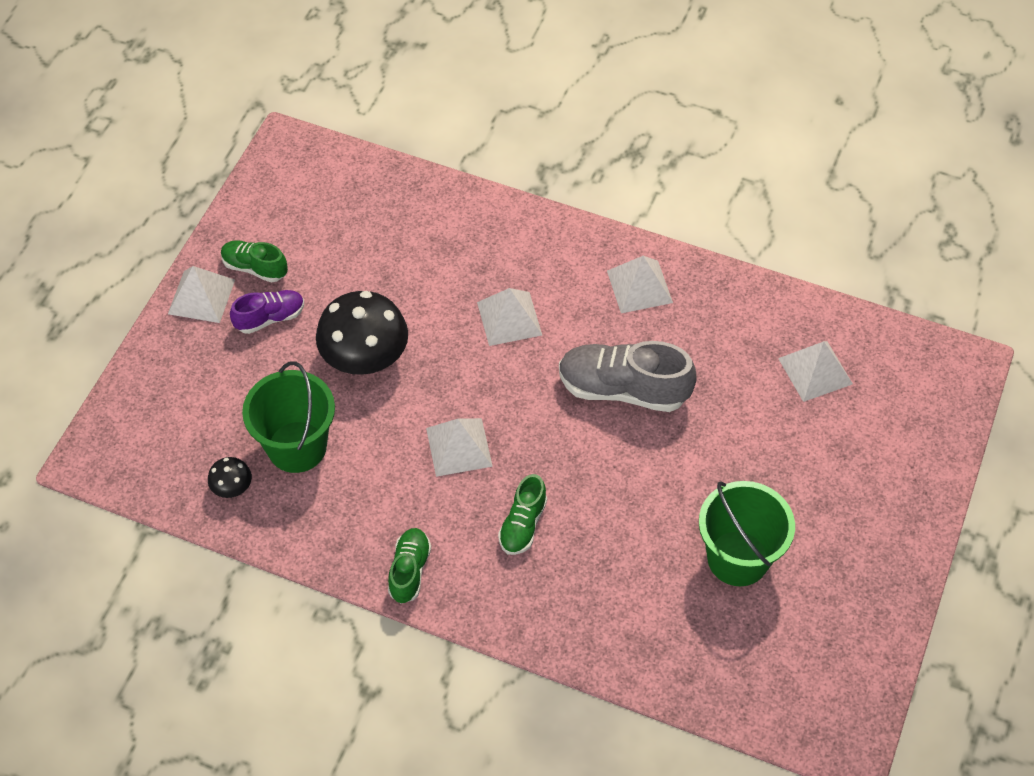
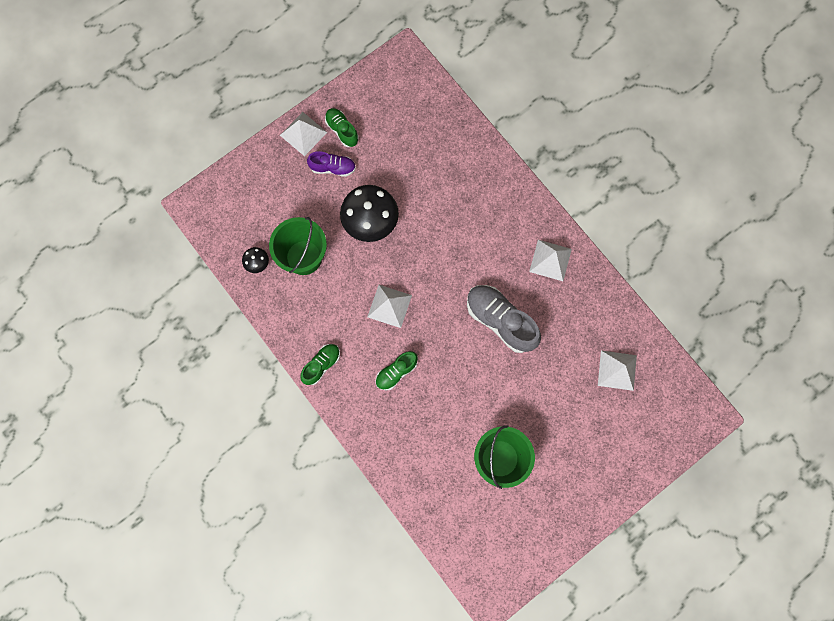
camera: 30 degrees right, 20 degrees up
white pyramid [477,288,542,346] -> none

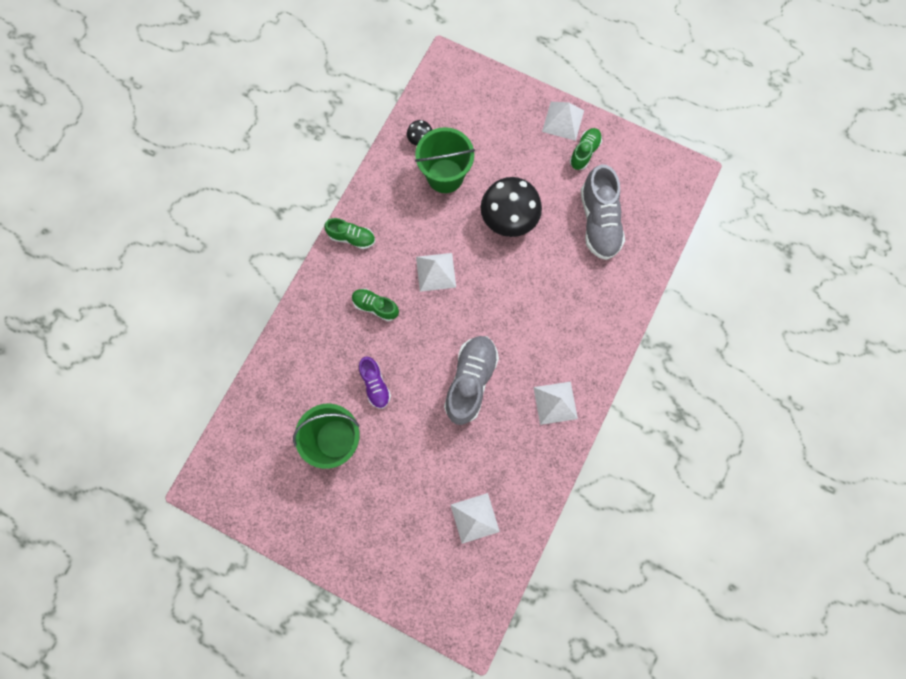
camera: 65 degrees right, 0 degrees up
purple shoe [307,151,356,177] -> purple shoe moved to [359,357,391,409]
none -> grey shoe [581,164,625,260]

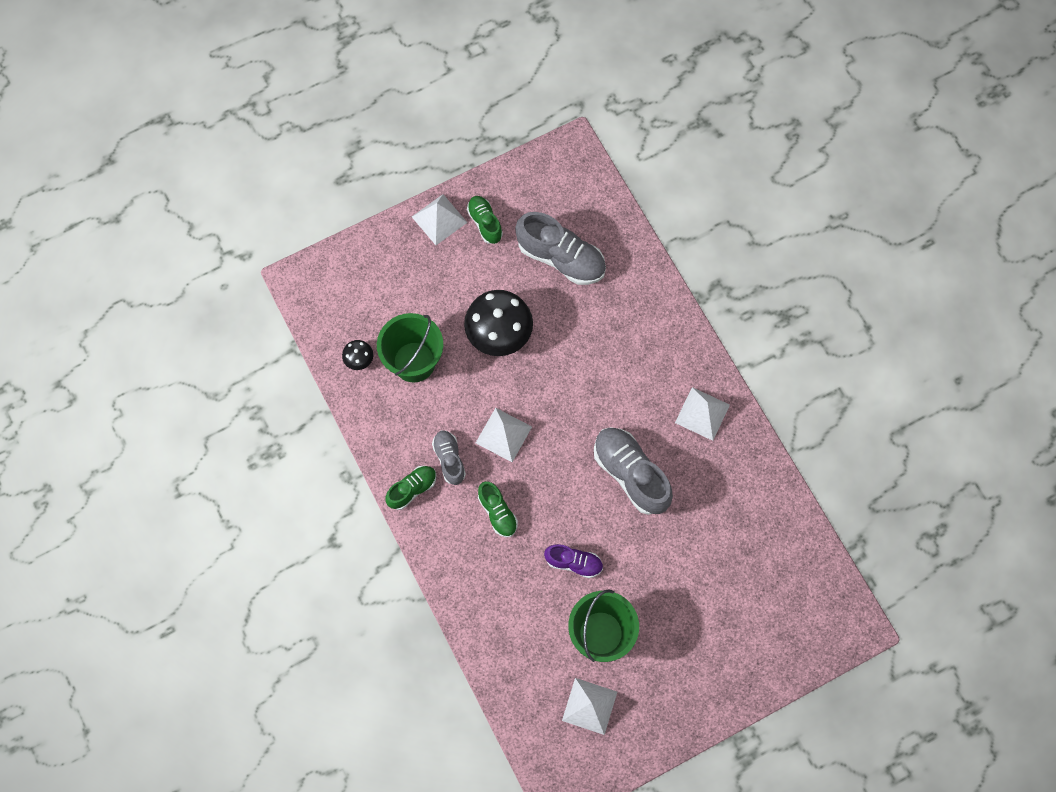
camera: 55 degrees left, 5 degrees down
green shoe [352,289,399,321] -> green shoe turned 90 degrees counterclockwise [478,481,518,537]
white pyramid [451,493,500,544] -> white pyramid moved to [562,678,617,735]
none -> grey shoe [432,430,466,485]

